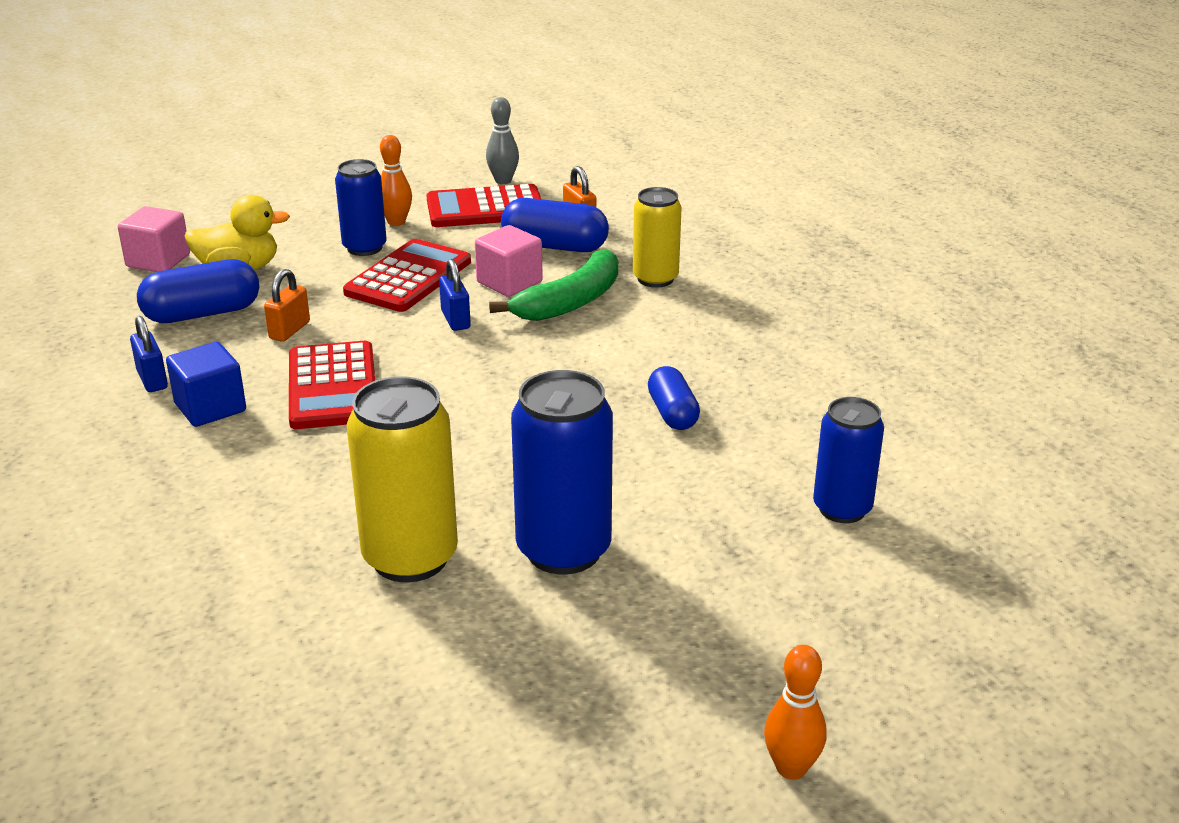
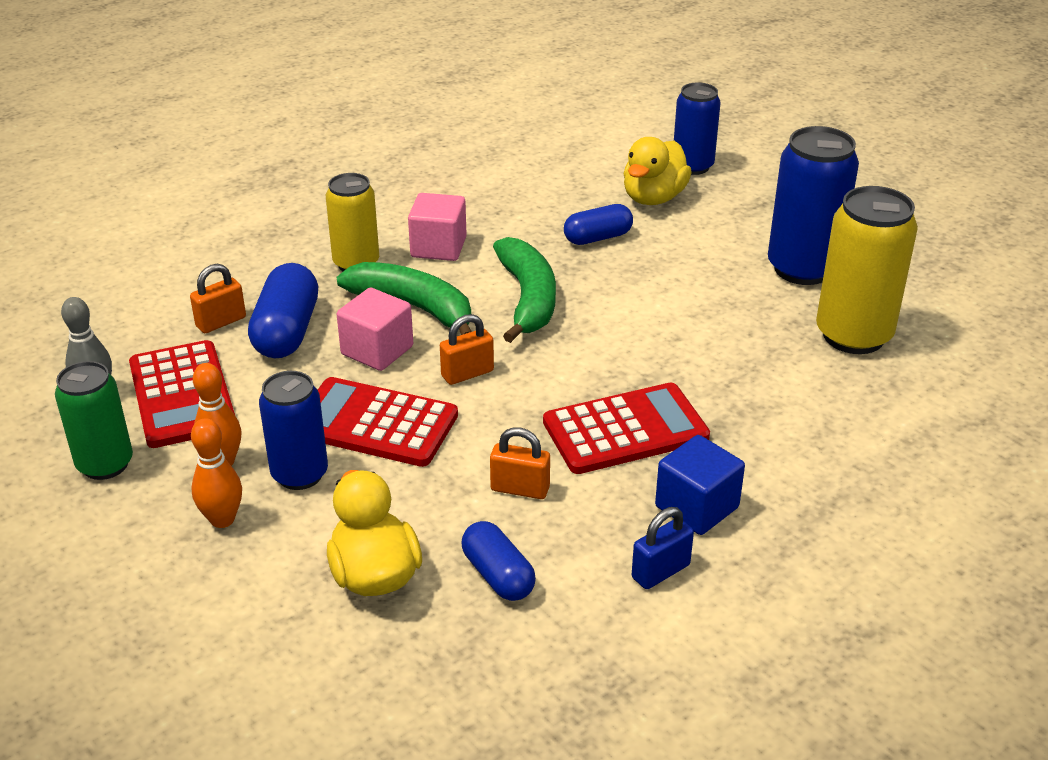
camera: 100 degrees left, 5 degrees up
pink cube [118,206,190,272] -> pink cube moved to [408,193,467,261]
blue capsule [137,259,259,323] -> blue capsule [462,521,536,601], size x0.65
blue padlock [439,259,471,331] -> orange padlock [440,314,494,385]
orange bowling pin [764,645,827,780] -> orange bowling pin moved to [191,418,242,528]
none -> green can [55,361,133,480]
none -> green banana [493,237,556,343]
none -> yellow duck [624,137,692,205]

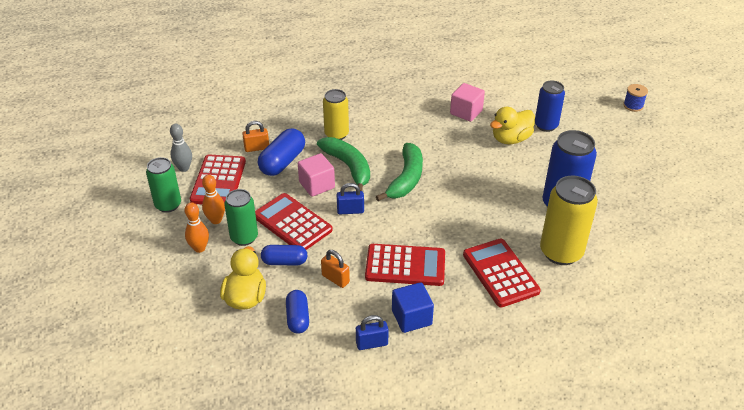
camera: 25 degrees right, 5 degrees up
blue can [259,371,328,490] -> green can [224,189,258,246]
pink cube [408,193,467,261] -> pink cube moved to [450,83,485,122]
orange padlock [440,314,494,385] -> blue padlock [337,183,364,214]
blue capsule [564,204,633,245] -> blue capsule moved to [261,245,307,266]
none -> red calculator [463,238,541,307]
none -> blue spool [623,84,648,112]

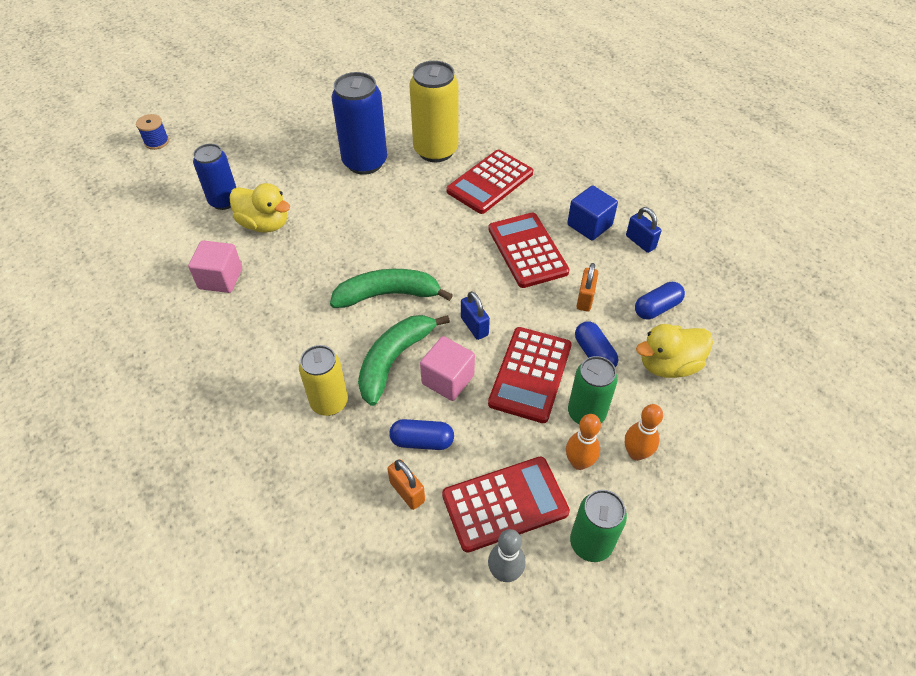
camera: 115 degrees left, 10 degrees up
blue capsule [258,128,305,176] -> blue capsule [389,419,454,450], size x0.65

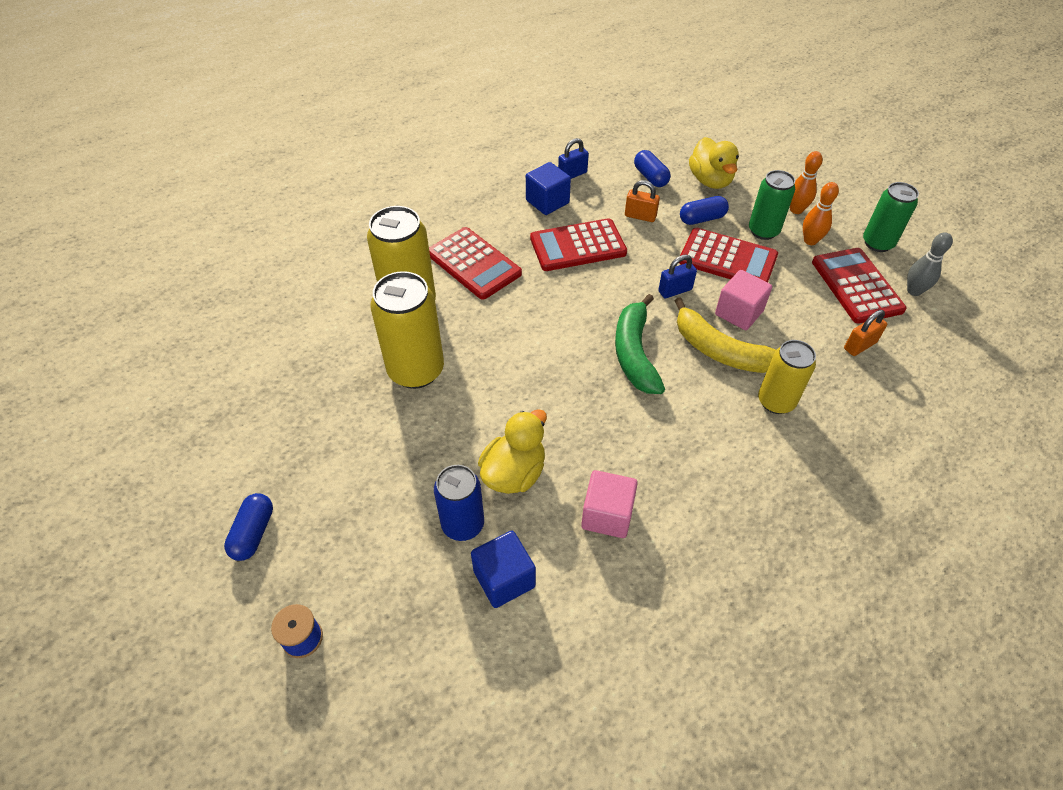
camera: 85 degrees left, 0 degrees up
blue can [332,72,387,175] -> yellow can [370,271,444,389]
green banana [358,315,450,406] -> yellow banana [675,297,776,373]
blue capsule [389,419,454,450] -> blue capsule moved to [224,493,273,561]
none -> blue cube [471,531,536,608]

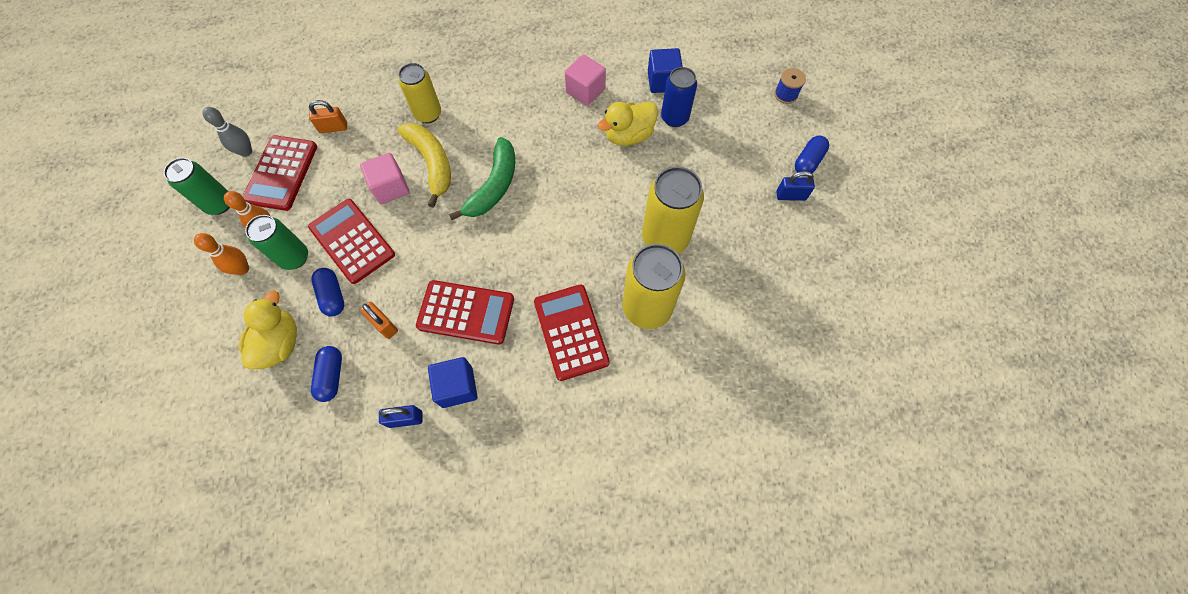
camera: 155 degrees left, 15 degrees up
blue padlock [658,255,697,299] -> blue padlock moved to [776,171,815,201]
blue capsule [680,196,729,225] -> blue capsule turned 60 degrees clockwise [312,268,344,316]

